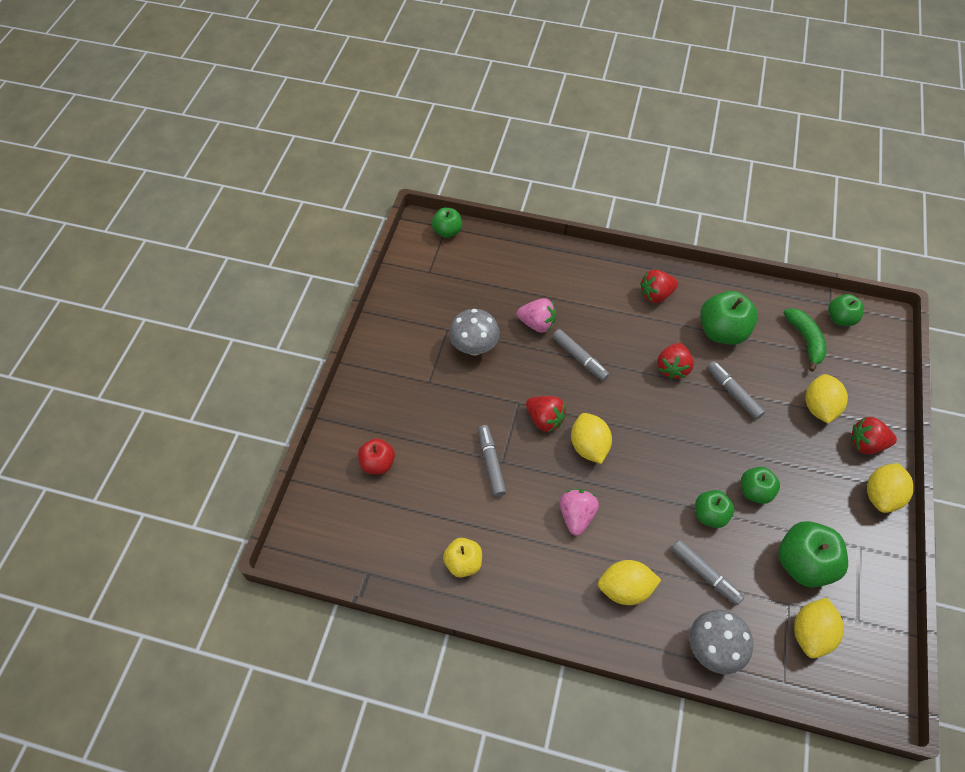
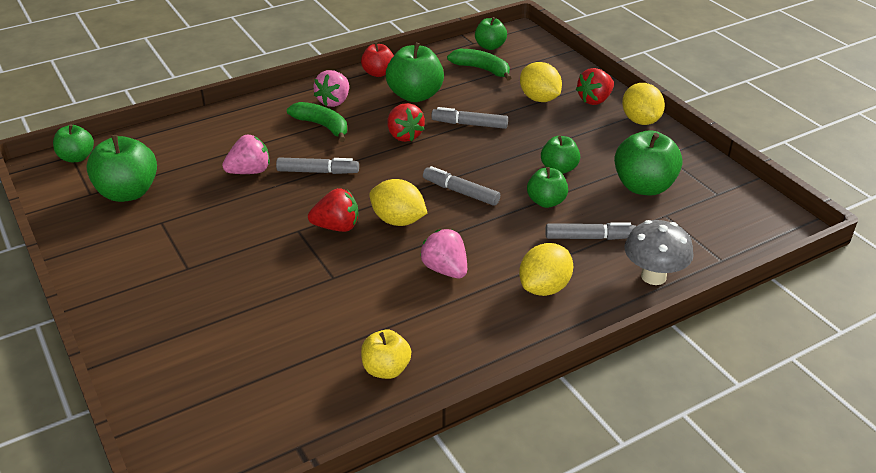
camera: 45 degrees left, 20 degrees down
red apple [358,438,395,474] -> red apple moved to [361,42,394,77]
grey mushroom [449,309,500,355] -> none
grey marker [478,425,506,497] -> grey marker moved to [423,166,500,206]
red strawberry [640,270,678,303] -> pink strawberry [313,70,349,107]
yellow lemon [794,598,844,658] -> none
none -> green apple [86,135,157,202]
none -> green banana [287,102,347,142]

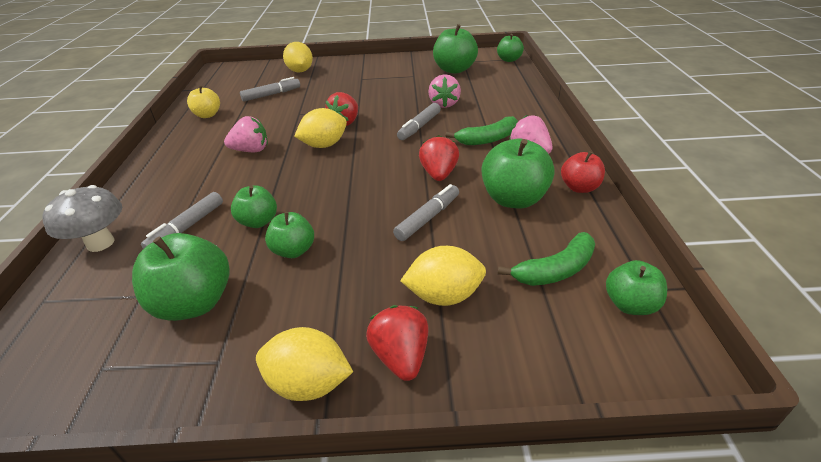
camera: 120 degrees right, 0 degrees up
red strawberry [387,103,425,142] -> red strawberry turned 90 degrees clockwise [419,135,459,181]
grey marker [423,166,500,206] -> grey marker moved to [240,77,300,102]
yellow lemon [519,243,573,296] -> yellow lemon moved to [283,42,313,72]

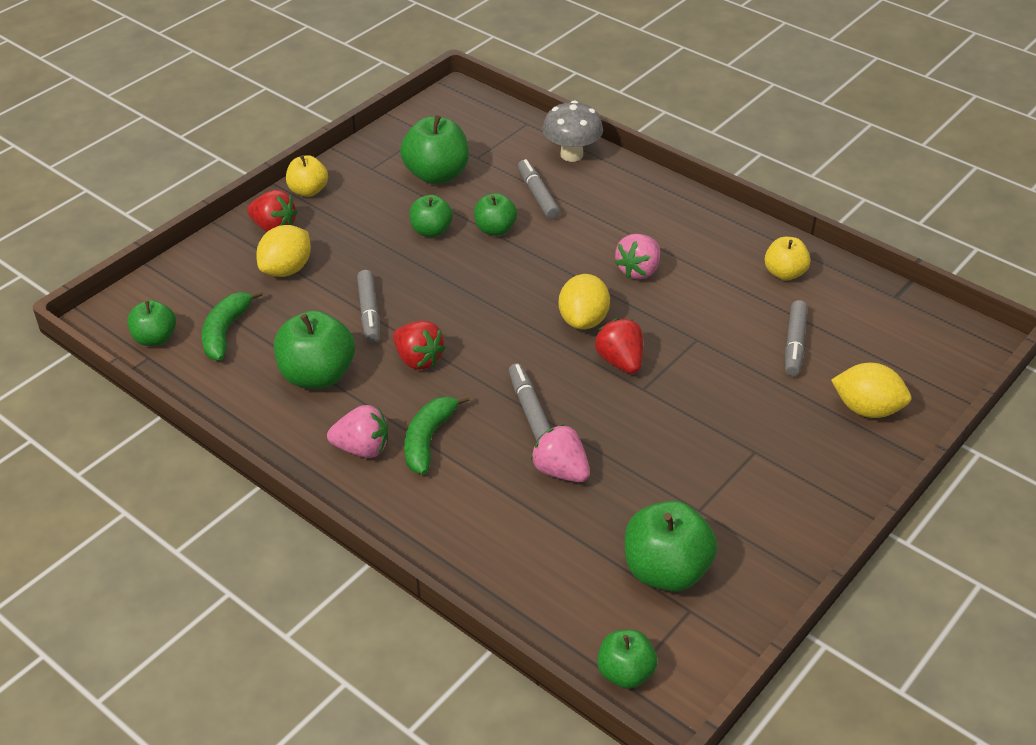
camera: 130 degrees right, 5 degrees up
yellow lemon [256,327,353,401] -> yellow apple [286,155,328,197]
red apple [561,151,605,193] -> none

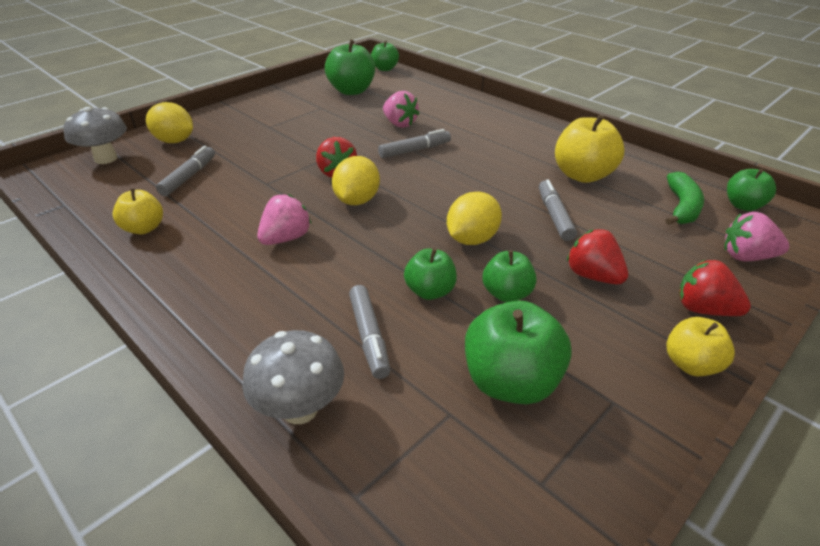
camera: 175 degrees left, 5 degrees down
yellow lemon [256,225,311,277] -> yellow lemon moved to [447,192,502,245]
green apple [274,310,355,389] -> yellow apple [555,114,624,183]
pink strawberry [327,405,388,458] -> pink strawberry moved to [724,212,789,261]
red strawberry [393,321,446,370] -> red strawberry moved to [567,229,628,284]
green banana [404,394,470,475] -> none
grey marker [509,363,551,441] -> grey marker turned 105 degrees counterclockwise [378,129,451,158]
none -> grey mushroom [64,107,127,164]

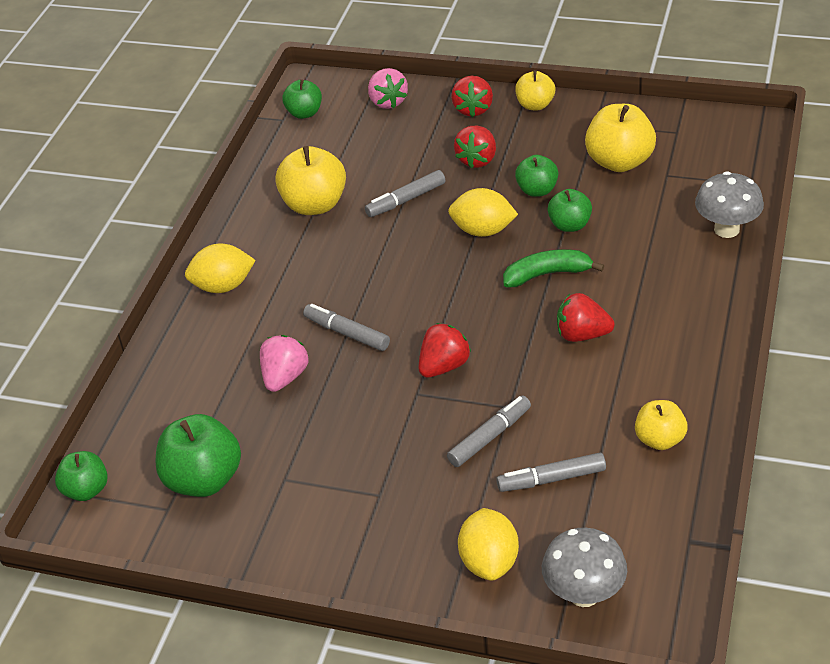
camera: 115 degrees left, 5 degrees up
pink strawberry [257,194,311,245] -> red strawberry [557,293,615,342]
yellow lemon [332,156,380,205] -> yellow lemon moved to [185,244,256,293]
grey marker [349,285,390,379] -> grey marker moved to [447,396,531,467]
green apple [465,301,572,404] -> yellow apple [585,104,656,172]
green banana [665,172,704,225] -> green banana moved to [503,249,604,287]

